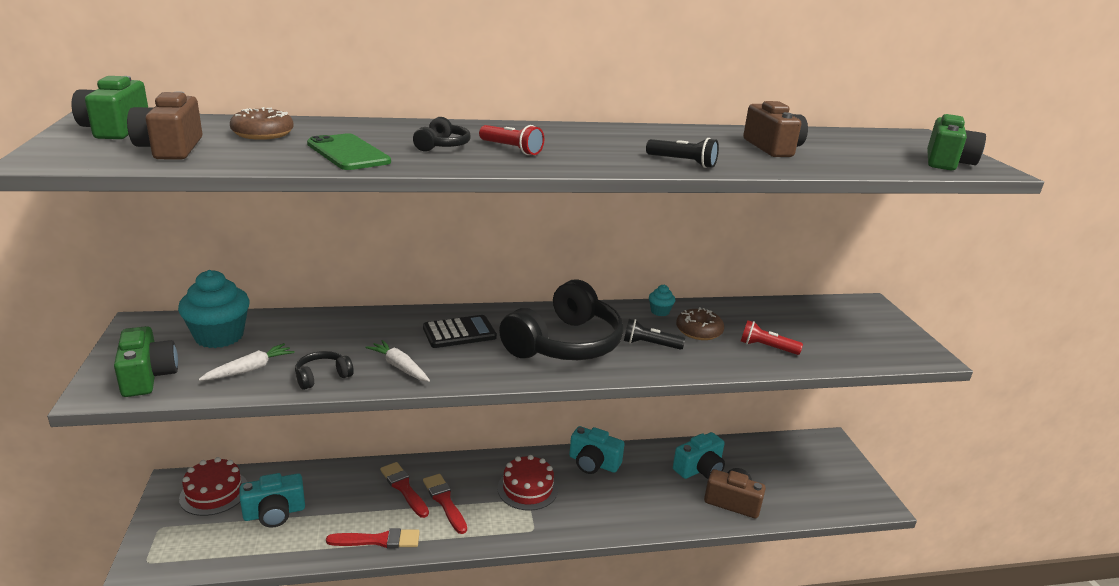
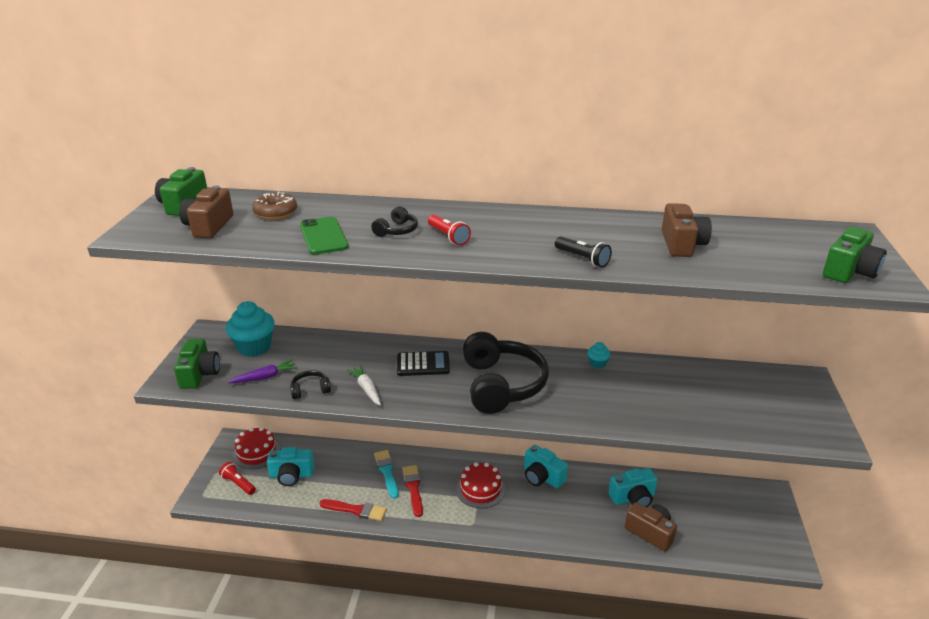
camera: 20 degrees right, 5 degrees up
white carrot [198,343,295,381] -> purple carrot [228,360,297,383]
red brush [380,462,429,518] -> turquoise brush [374,450,399,499]
black headphones [499,279,624,360] -> black headphones turned 60 degrees counterclockwise [463,332,549,414]
black flashlight [624,319,685,350] -> none
brown donut [676,307,724,340] -> none
red flashlight [741,320,803,355] -> red flashlight moved to [219,462,256,495]

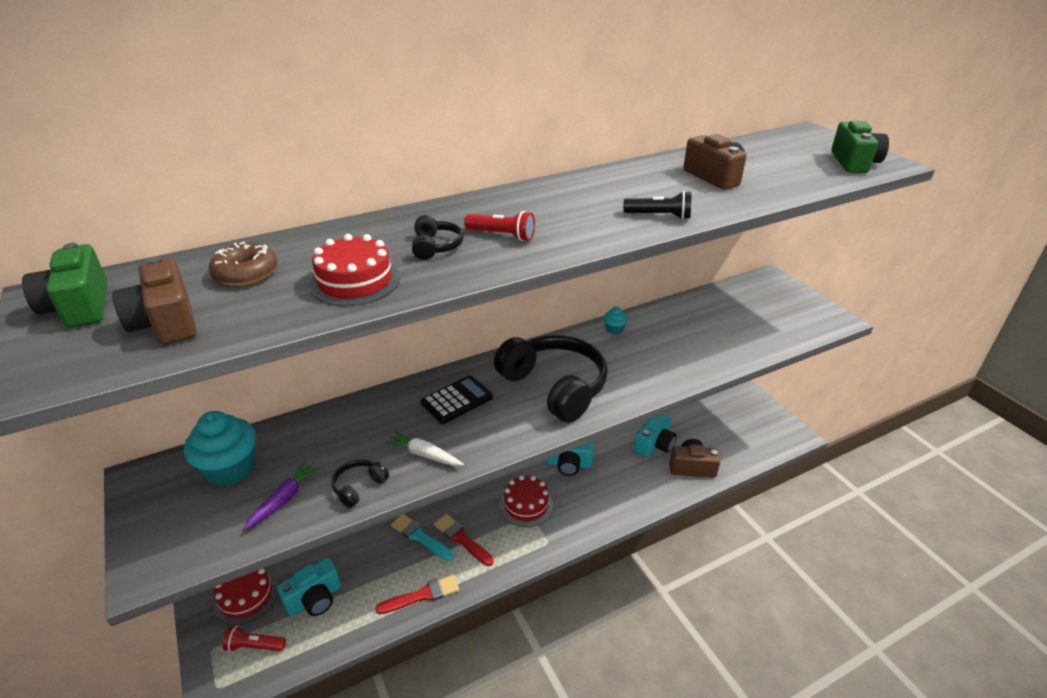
camera: 35 degrees left, 5 degrees up
green camera [174,339,220,389] -> none
green phone [300,217,349,255] -> red cake [309,234,400,306]

